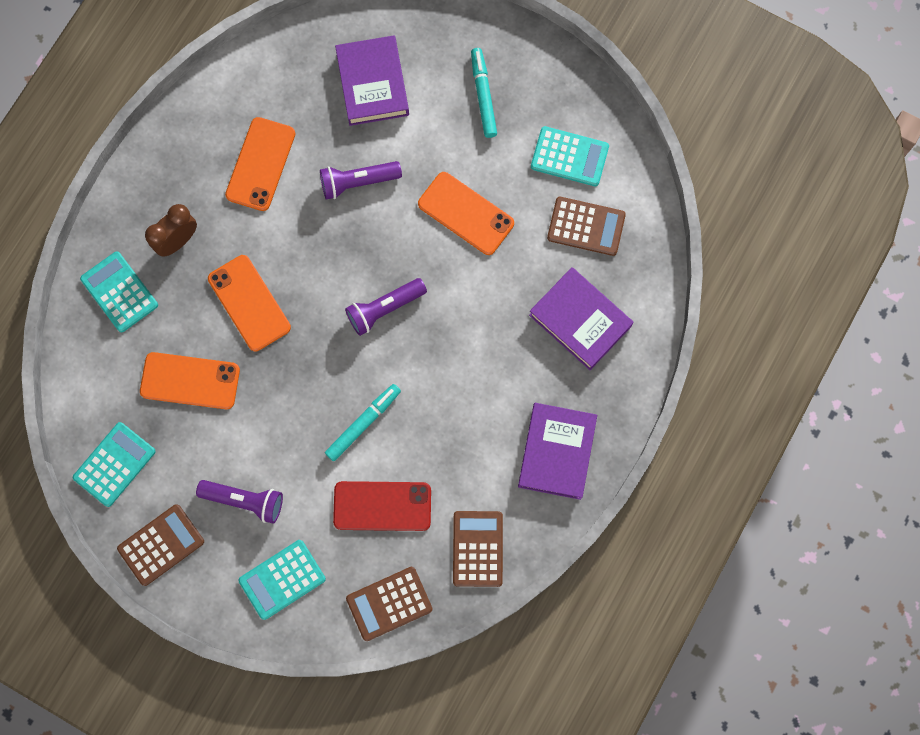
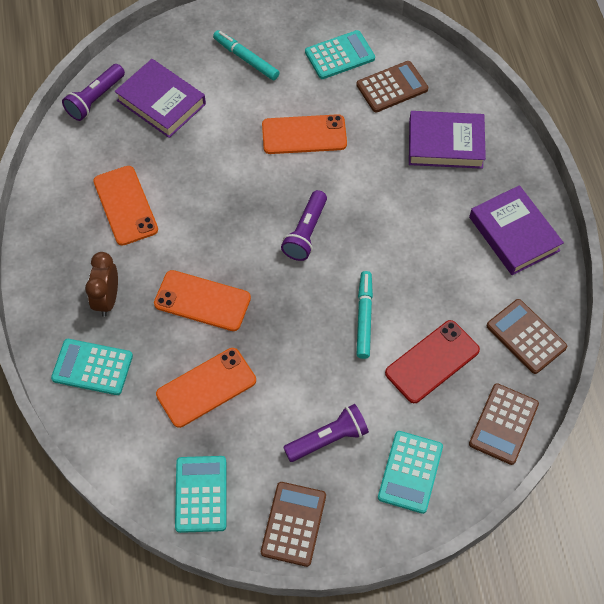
camera: 40 degrees left, 15 degrees down
purple flashlight [320,161,402,199] -> purple flashlight moved to [62,64,125,121]

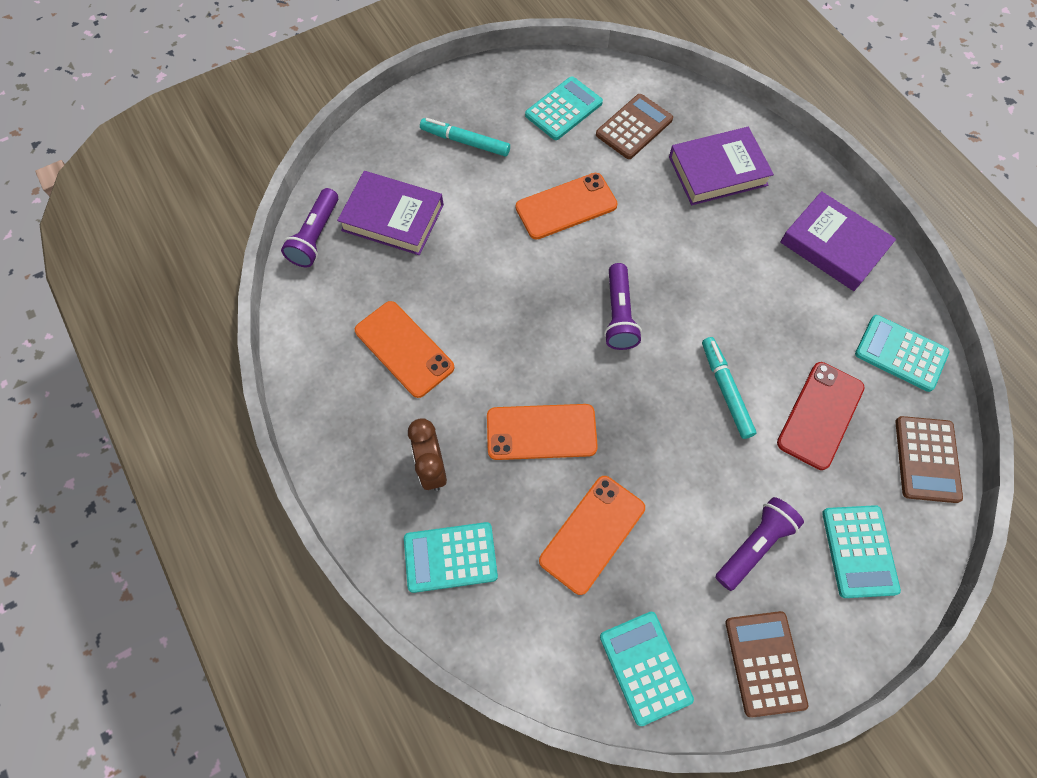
camera: 20 degrees left, 5 degrees up
brown calculator [487,299,567,374] -> turquoise calculator [855,315,950,392]

